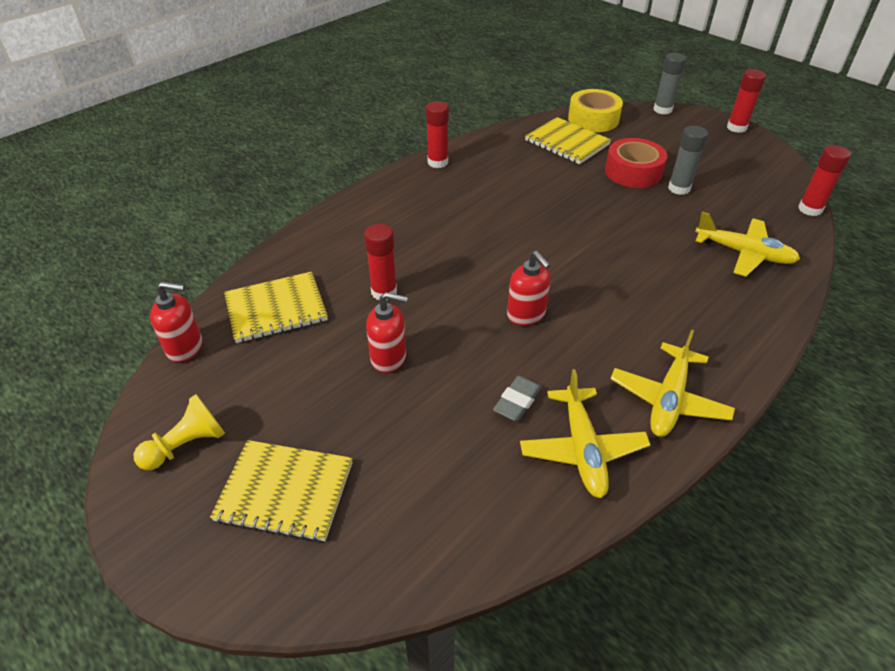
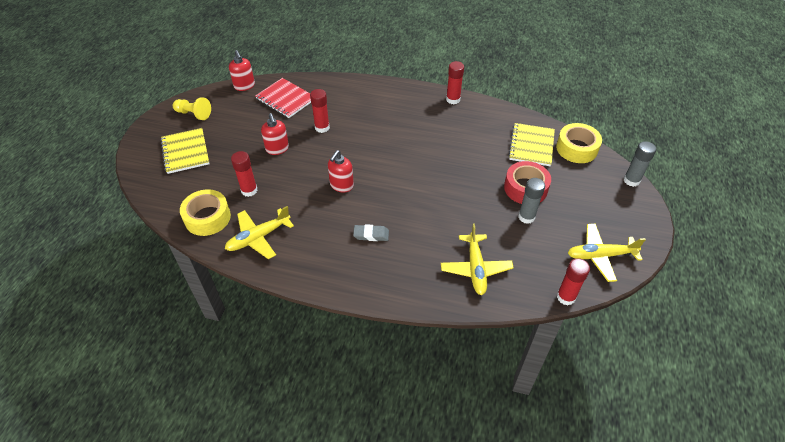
camera: 60 degrees right, 5 degrees up
yellow notebook [224,272,328,343] -> red notebook [255,78,311,118]
grey eraser [493,376,542,421] -> grey eraser moved to [353,224,389,241]
yellow plane [610,329,735,437] -> yellow plane moved to [568,224,646,282]
red glue stick [727,69,766,133] -> red glue stick moved to [231,151,258,197]
none -> yellow tape [180,189,231,236]

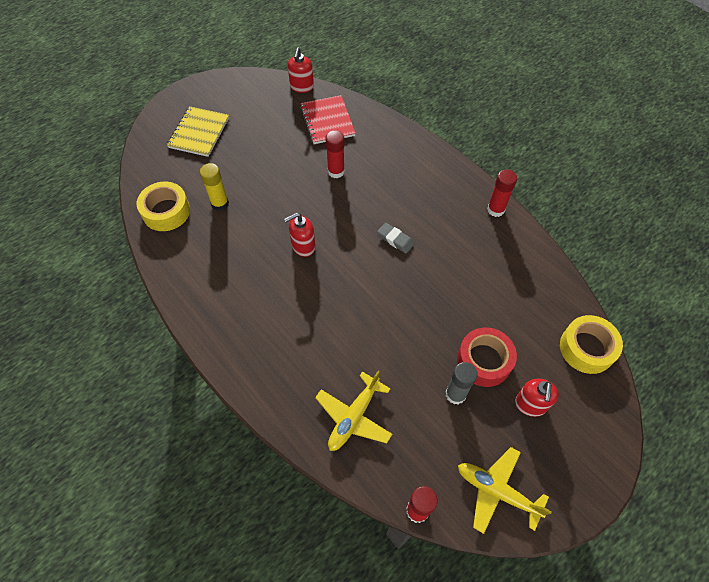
camera: 35 degrees right, 10 degrees up
yellow pawn [173,97,211,120] -> none
yellow plane [225,206,294,259] -> none
red glue stick [231,151,258,197] -> yellow glue stick [200,163,229,211]
red soap dispenser [261,113,289,155] -> red soap dispenser moved to [515,379,559,417]
grey eraser [353,224,389,241] -> grey eraser moved to [377,223,414,253]
yellow notebook [508,123,555,166] -> none
grey glue stick [624,141,656,187] -> none

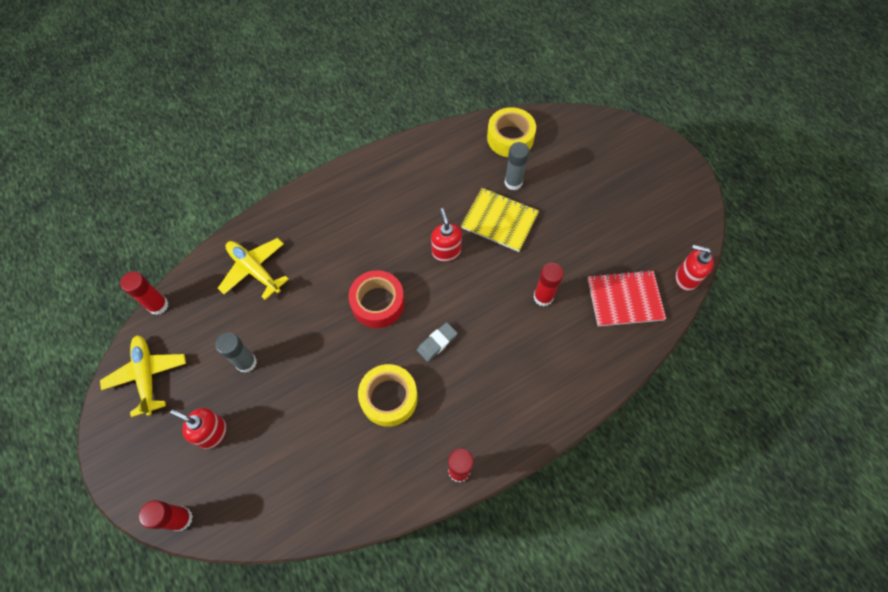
camera: 100 degrees right, 5 degrees up
yellow notebook [167,106,229,157] -> yellow notebook moved to [461,188,539,252]
yellow glue stick [200,163,229,211] -> grey glue stick [504,142,529,190]
red tape [457,327,517,387] -> red tape moved to [349,270,405,328]
yellow plane [458,447,552,534] -> yellow plane turned 60 degrees counterclockwise [100,335,186,417]
yellow tape [560,315,623,374] -> yellow tape moved to [358,364,418,427]
none -> red glue stick [139,500,193,531]

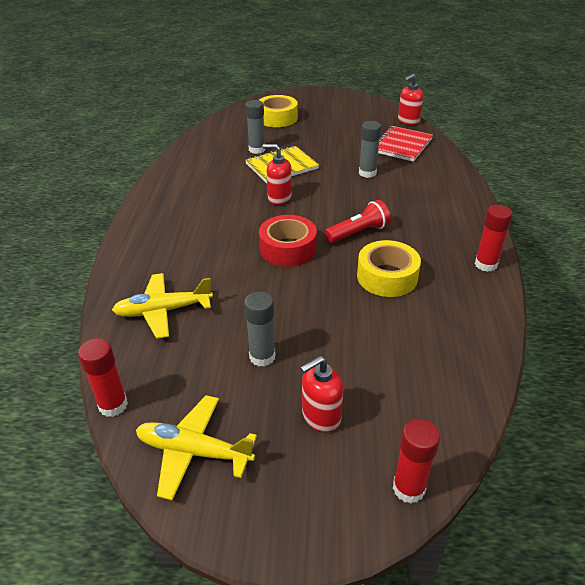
camera: 55 degrees left, 25 degrees down
grey eraser [417,322,458,362] -> red flashlight [325,200,391,243]
yellow tape [487,107,536,157] -> yellow tape moved to [259,95,298,127]
red glue stick [534,263,564,306] -> grey glue stick [359,121,381,178]

